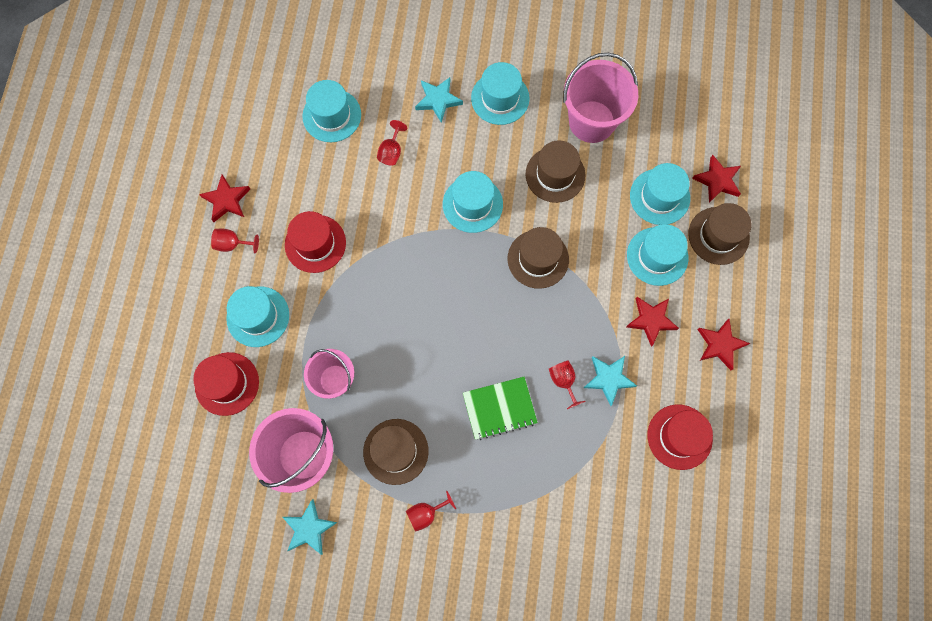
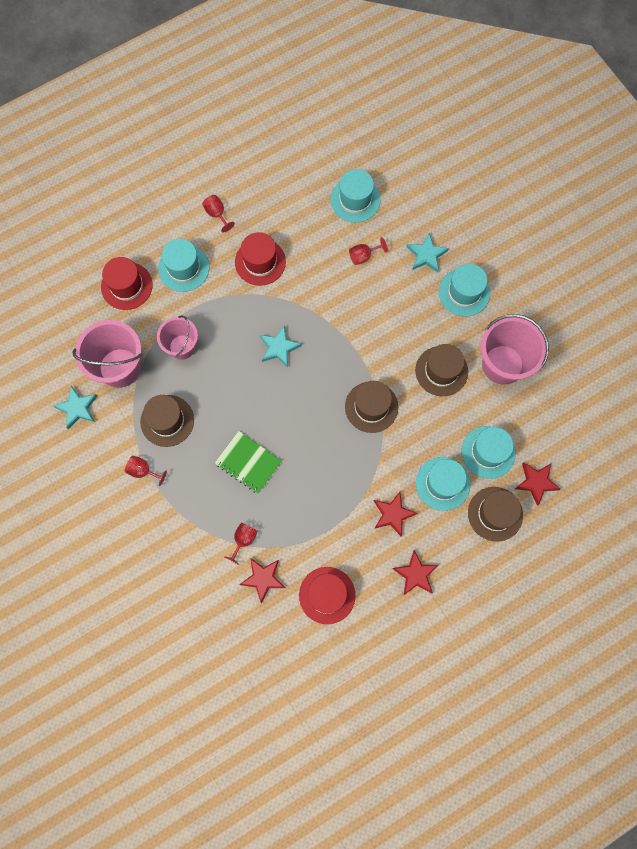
camera: 50 degrees right, 0 degrees up
red star [199,175,250,222] -> red star moved to [239,558,285,604]
turquoise hat [443,171,503,233] -> none
red goblet [549,360,586,409] -> red goblet moved to [224,522,258,565]
turquoise star [584,356,637,406] -> turquoise star moved to [260,326,302,367]

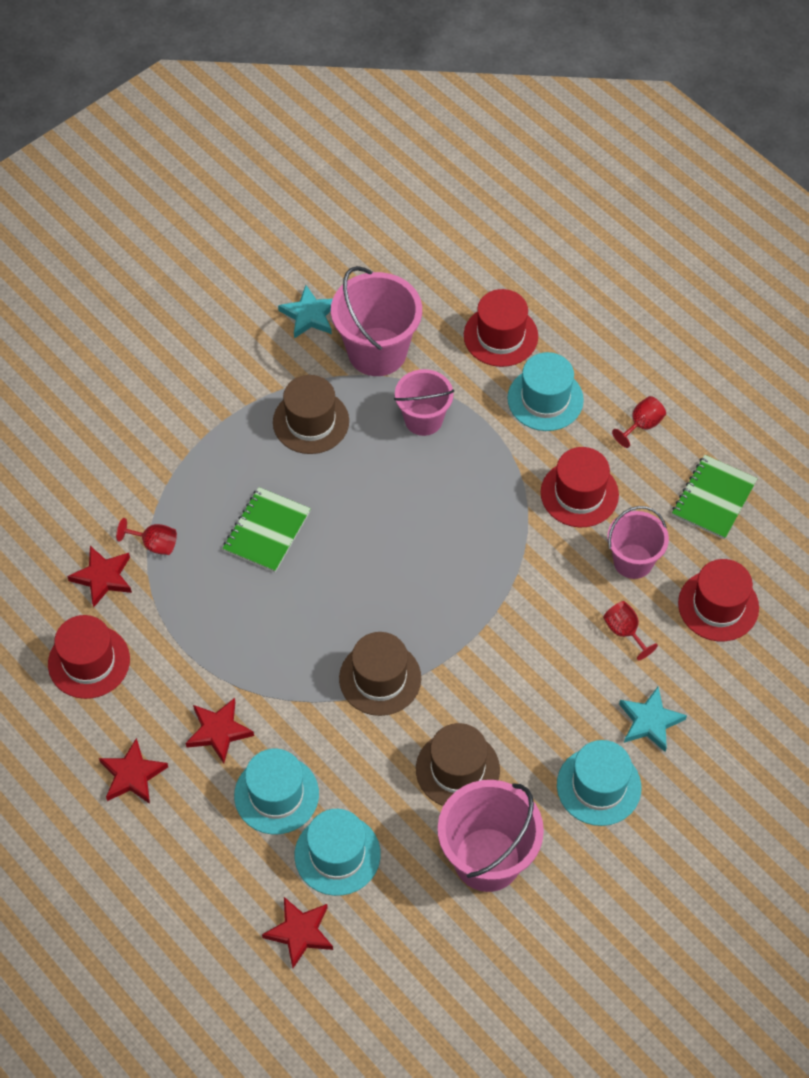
camera: 80 degrees right, 15 degrees down
red goblet [125,456,167,486] -> none
turquoise star [260,326,302,367] -> none
turquoise hat [330,169,381,223] -> red hat [678,559,759,641]
brown hat [468,487,523,542] -> none
none -> pink bucket [607,506,669,579]
none -> green notebook [672,455,758,540]

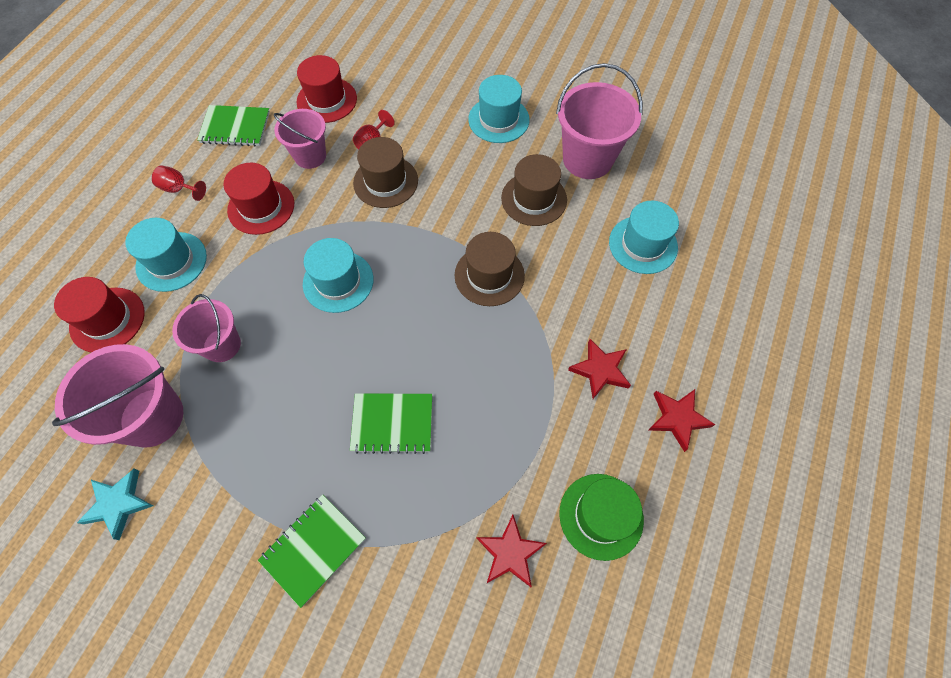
camera: 115 degrees left, 5 degrees up
red hat [48,615,130,699] -> green hat [559,474,644,561]
red goblet [116,518,177,555] -> none
turquoise hat [234,749,319,834] -> turquoise hat moved to [303,238,374,313]
red star [262,897,333,968] -> none
brown hat [273,375,349,454] -> brown hat moved to [353,137,418,208]
turquoise star [619,687,687,752] -> none
none -> green notebook [258,494,366,608]

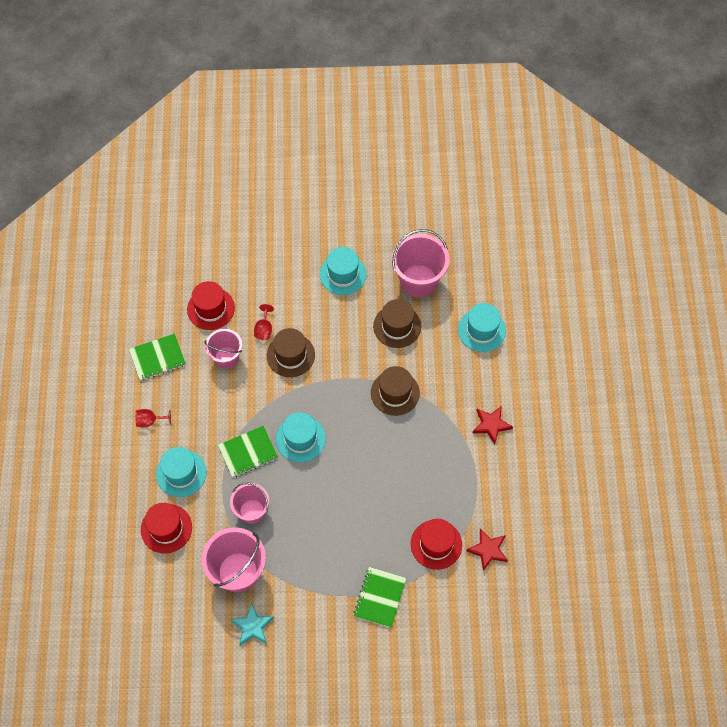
camera: 25 degrees left, 0 degrees up
red hat [223,163,294,235] -> red hat moved to [411,519,462,570]
green notebook [350,394,432,454] -> green notebook moved to [218,426,278,478]
green hat [559,474,644,561] -> none
red star [648,389,715,452] -> none

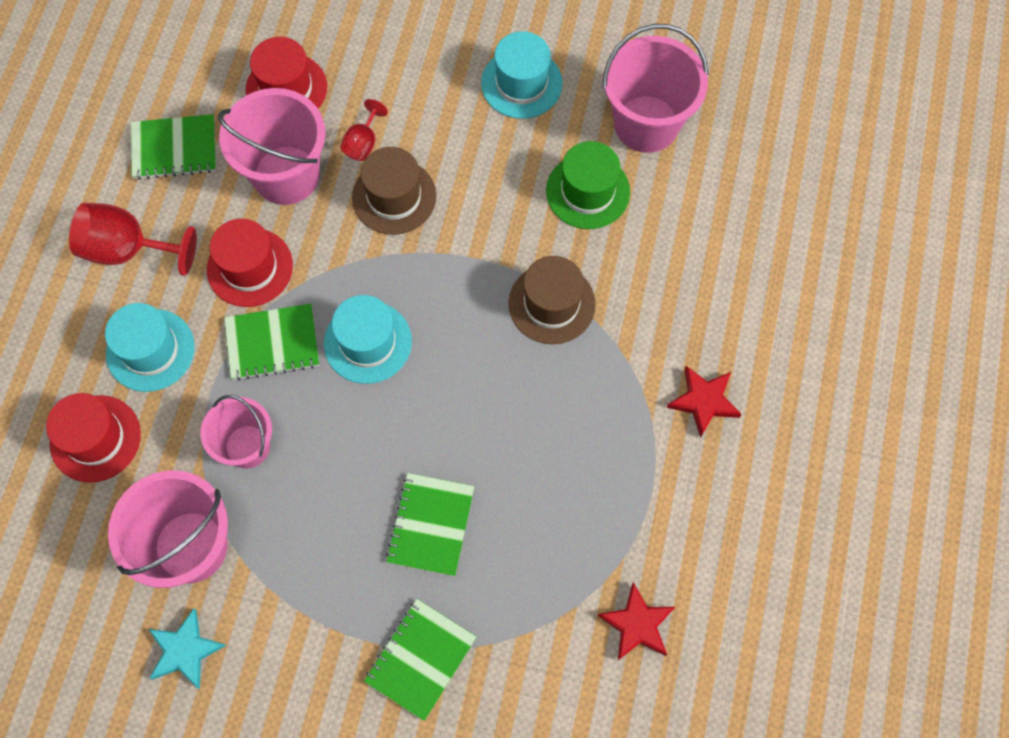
camera: 15 degrees right, 5 degrees up
red goblet [135,409,171,427] -> red goblet [69,203,197,276], size x1.86
pink bucket [205,329,242,369] -> pink bucket [218,88,326,205], size x1.58
brown hat [373,299,421,348] -> green hat [546,141,630,229]
red hat [411,519,462,570] -> red hat moved to [207,219,293,307]
turquoise hat [458,303,506,352] -> none
none -> green notebook [386,473,475,576]

